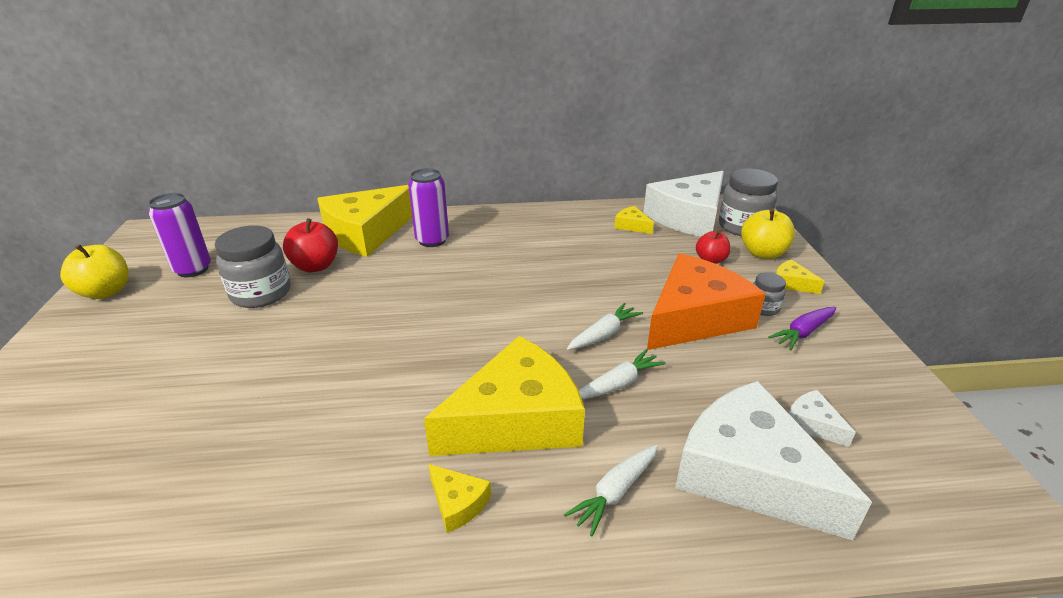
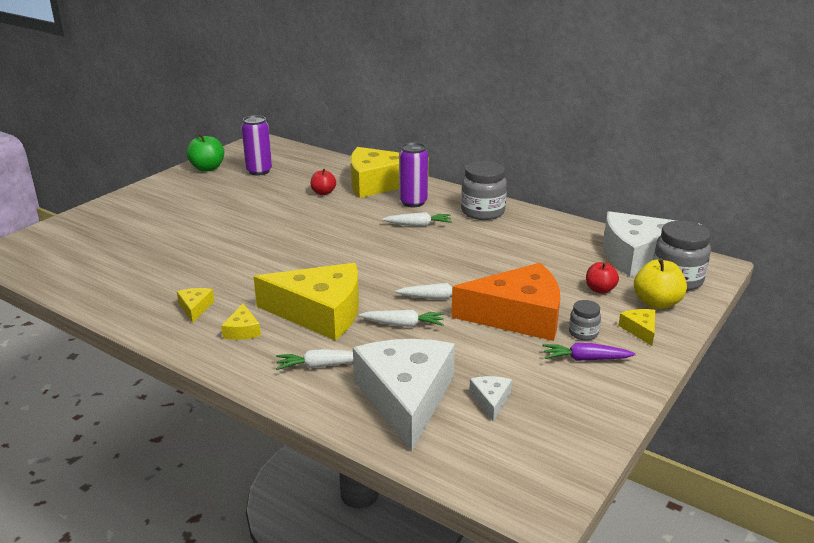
camera: 40 degrees right, 5 degrees down
yellow apple [60,244,129,299] -> green apple [186,133,224,172]
grey jar [215,226,290,308] -> grey jar moved to [461,161,507,220]
red apple [283,218,338,272] -> red apple [311,169,336,195], size x0.66
yellow cheese [614,206,654,234] -> yellow cheese moved to [177,288,214,323]
none -> white carrot [382,212,452,226]

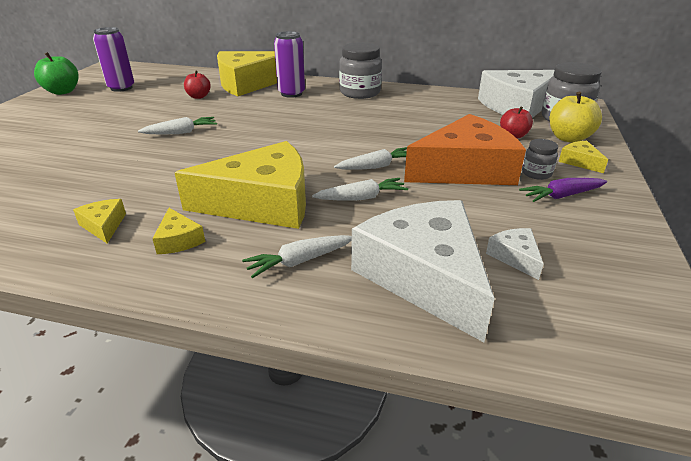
camera: 20 degrees left, 5 degrees up
white carrot [382,212,452,226] -> white carrot moved to [138,117,217,135]

